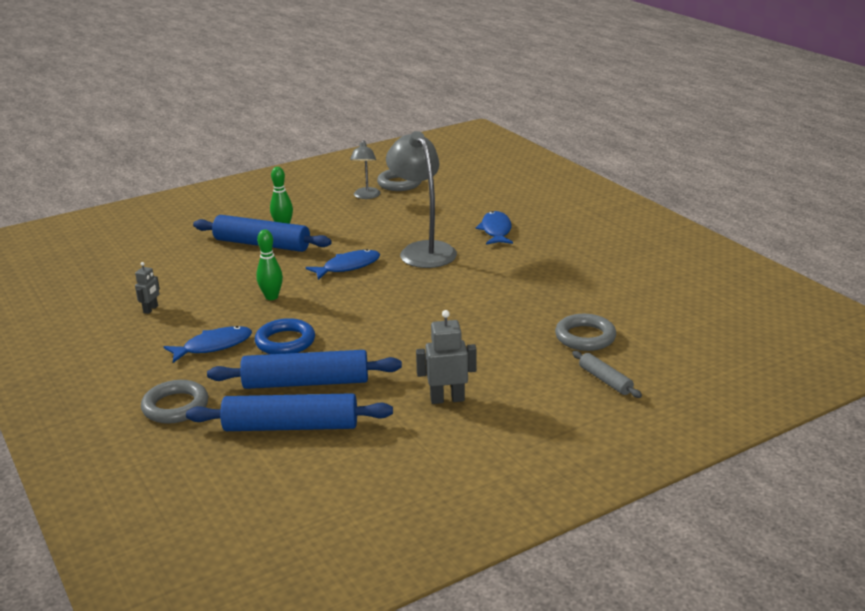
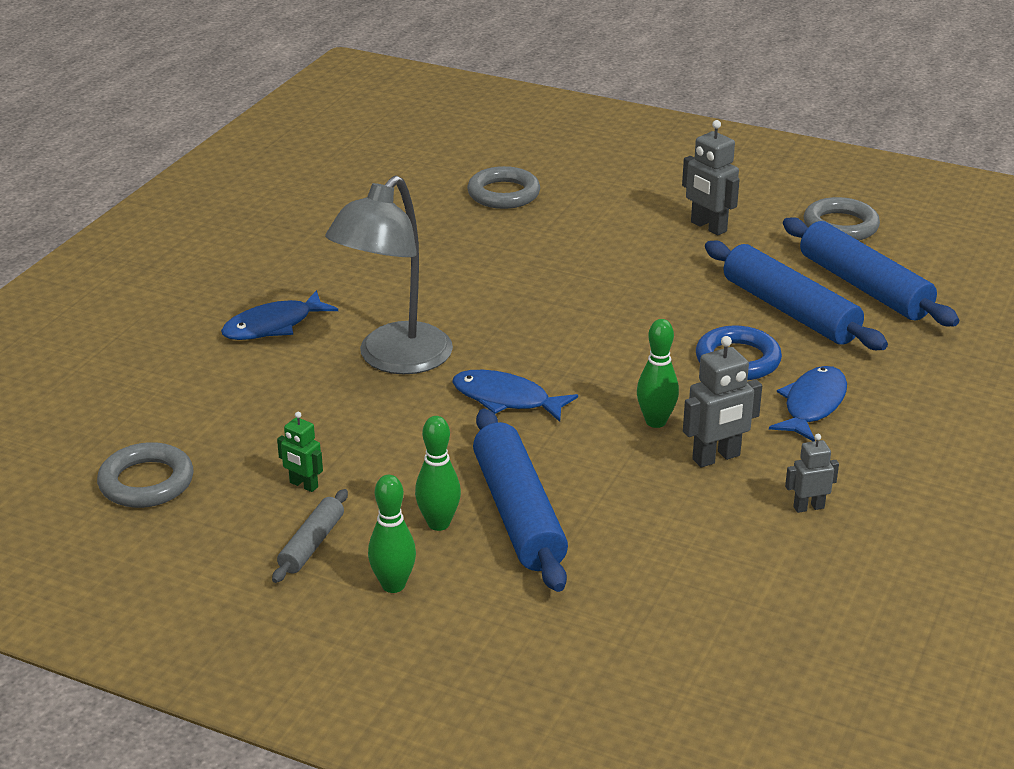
camera: 125 degrees left, 5 degrees up
grey ring [141,380,209,424] -> grey ring moved to [804,197,880,241]
blue fish [164,326,252,363] -> blue fish turned 90 degrees clockwise [769,366,847,441]
grey lamp [350,140,381,199] -> none
grey rolling pin [572,351,642,398] -> grey rolling pin moved to [272,489,348,583]
none -> green robot [277,412,323,492]
none -> green bowling pin [368,475,416,593]
none -> grey robot [683,336,762,467]

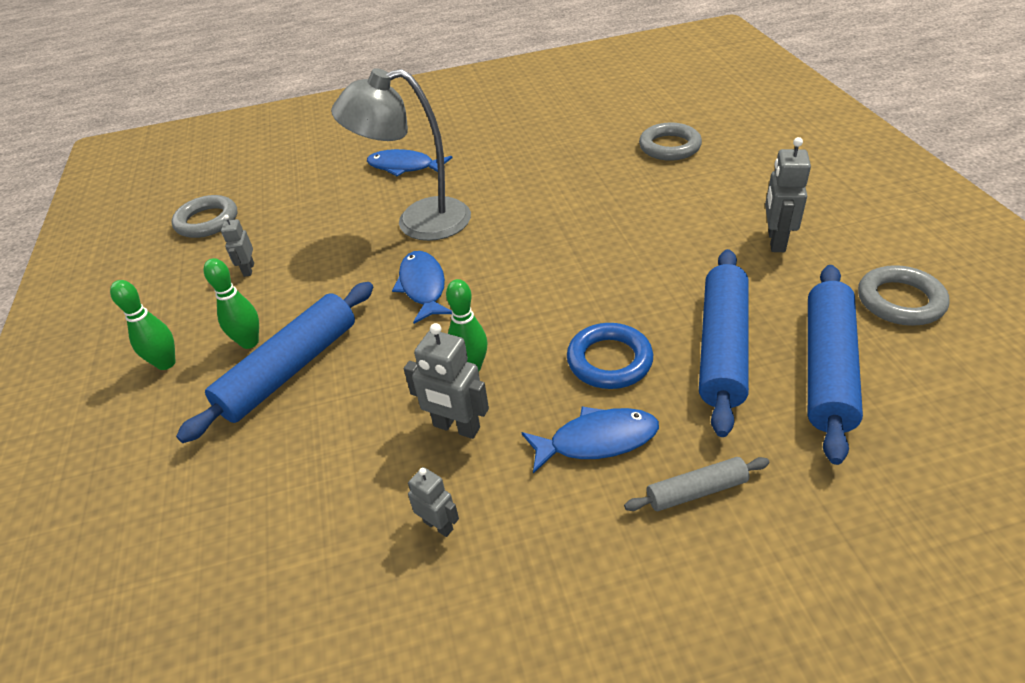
camera: 55 degrees right, 10 degrees up
grey rolling pin [272,489,348,583] -> grey rolling pin moved to [624,457,770,511]
green robot [277,412,323,492] -> grey robot [221,215,254,277]

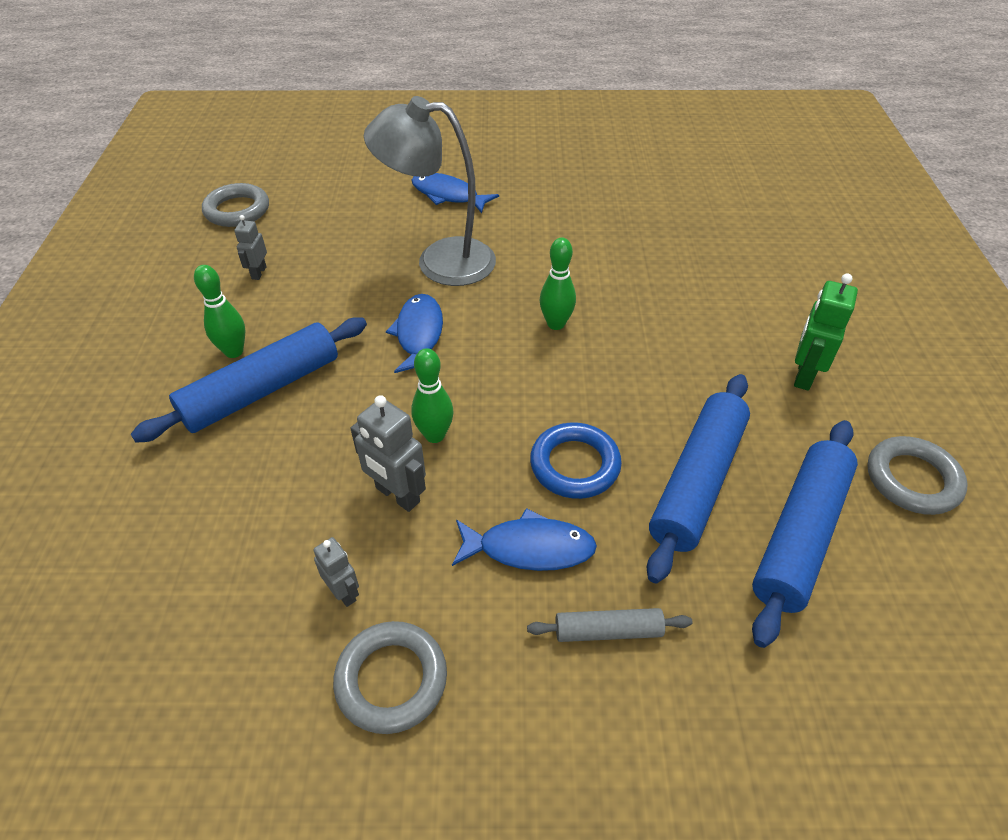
camera: 10 degrees right, 5 degrees up
green bowling pin [110,280,176,370] -> green bowling pin moved to [540,237,576,330]
grey ring [639,123,702,161] -> grey ring moved to [333,621,447,734]
grey robot [765,137,811,252] -> green robot [794,273,858,391]

